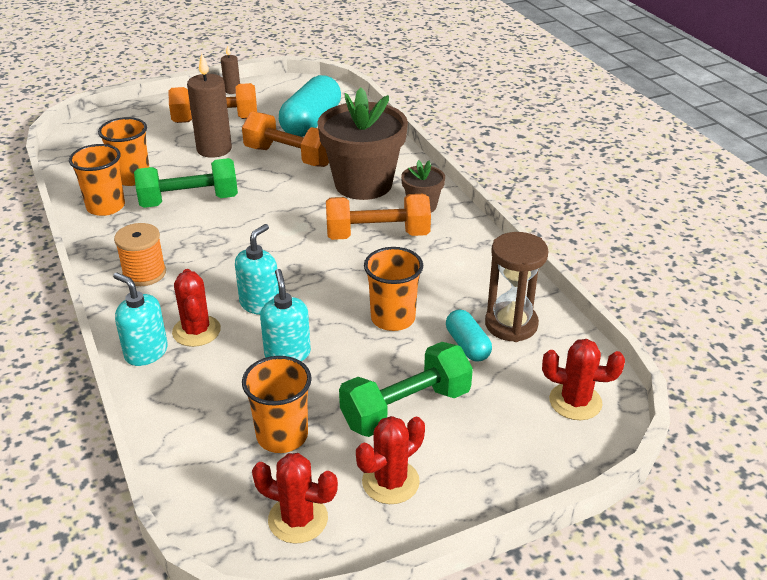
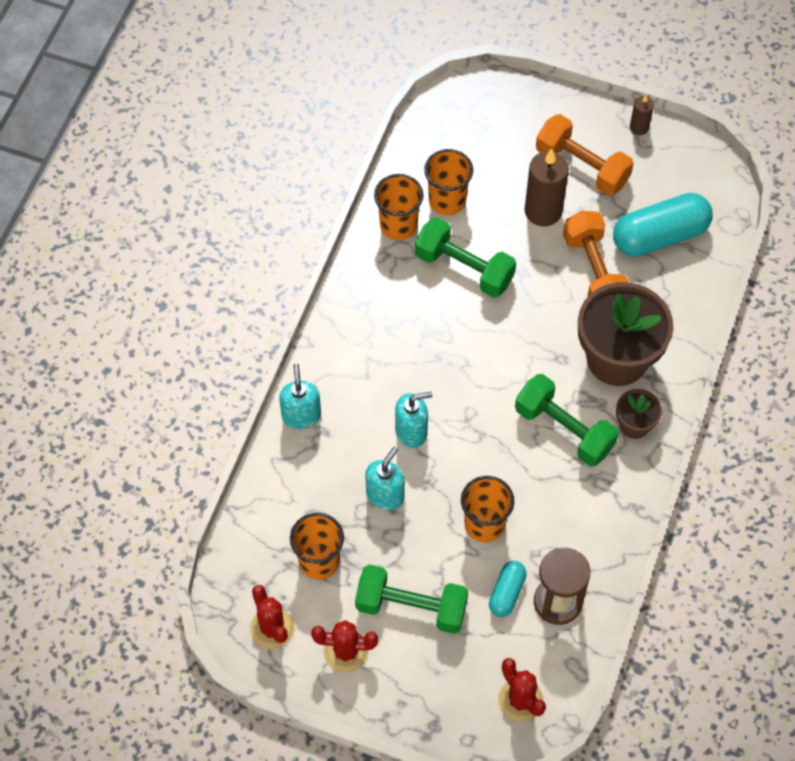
camera: 45 degrees right, 25 degrees up
orange spool [114,223,166,286] -> none
red cactus [172,269,221,347] -> none
orange dumbbell [326,194,431,240] -> green dumbbell [515,374,619,467]

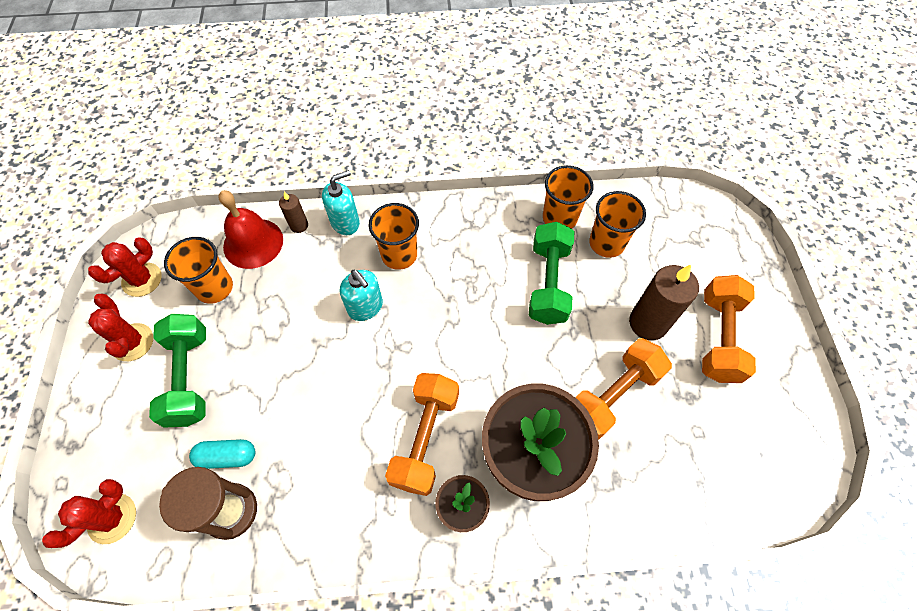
camera: 65 degrees right, 0 degrees up
turquoise soap dispenser [365,447,405,510] -> none
orange cup [461,476,514,542] -> orange cup moved to [369,203,419,270]
green dumbbell [515,374,619,467] -> orange dumbbell [385,373,459,496]
turquoise capsule [613,193,713,257] -> none
brown candle [630,95,654,135] -> brown candle moved to [279,192,308,233]
none -> red bell [218,190,283,269]

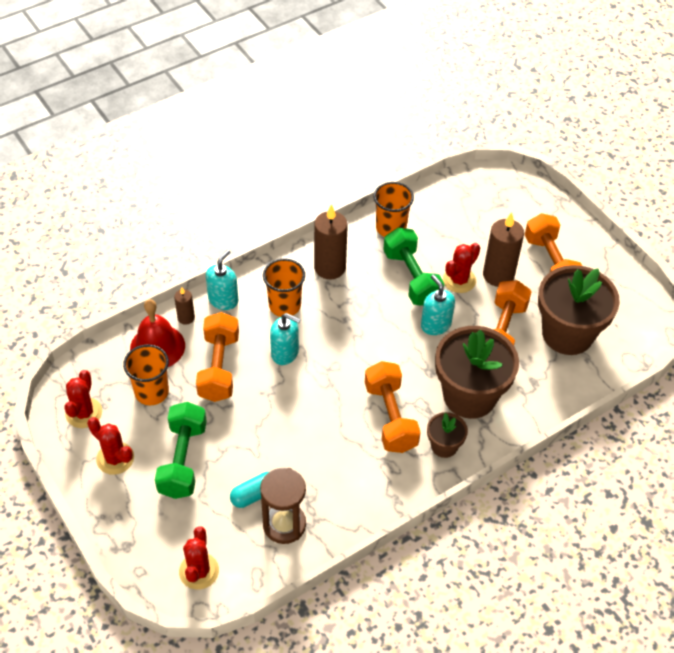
camera: 30 degrees left, 10 degrees down
green dumbbell [149,314,206,428] -> green dumbbell turned 45 degrees clockwise [155,402,207,499]
orange cup [589,191,646,258] -> none
none -> orange dumbbell [196,312,239,402]
none -> brown candle [314,204,348,279]
none -> turquoise soap dispenser [421,274,455,335]
none -> red cactus [443,243,480,293]
none -> brown flower pot [538,265,620,355]

